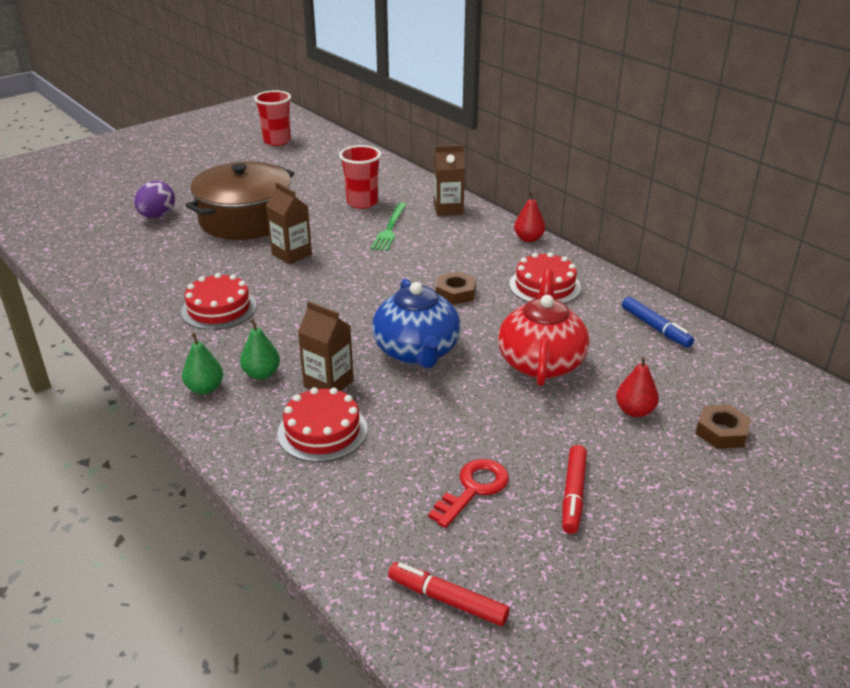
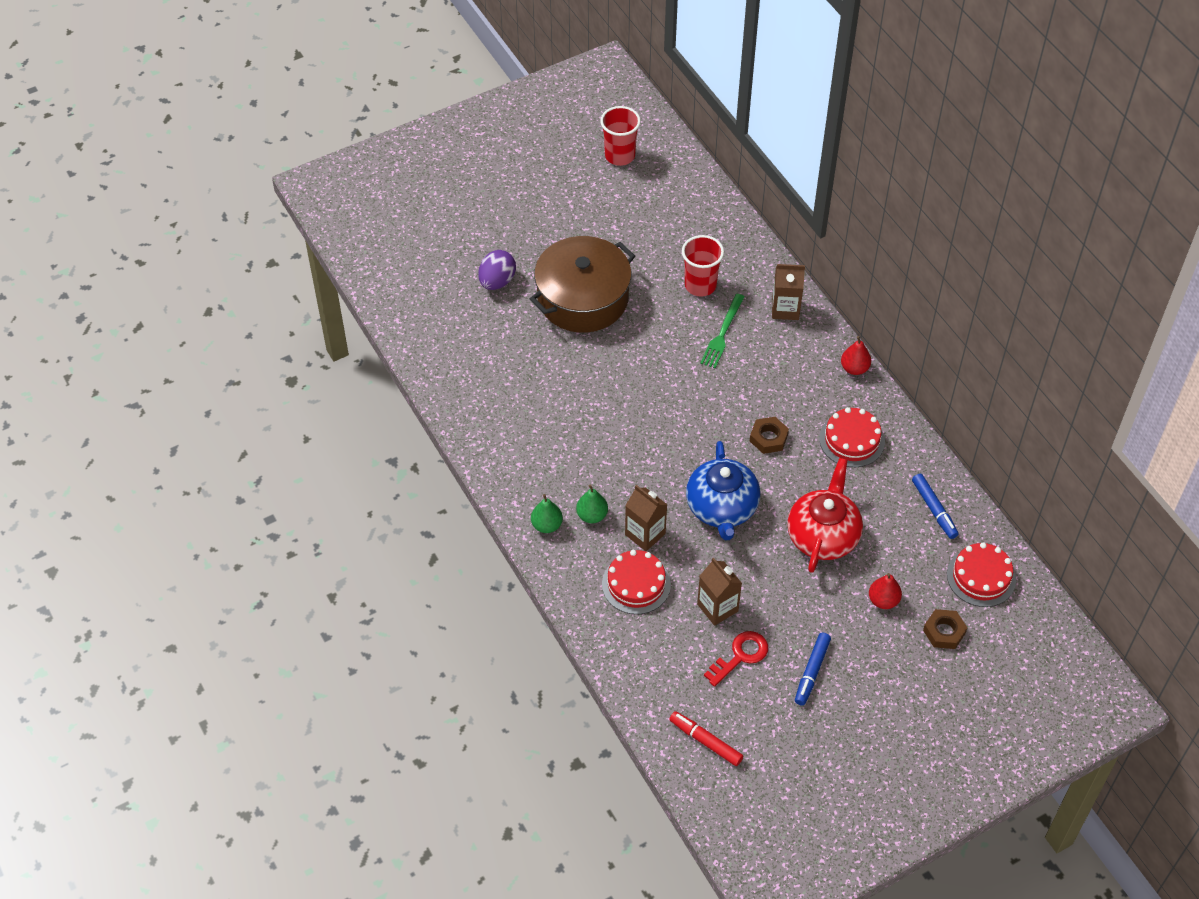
camera: 10 degrees right, 20 degrees up
red cake [181,273,257,330] -> red cake moved to [947,542,1016,607]
brown carton [266,182,312,264] -> brown carton moved to [697,557,742,626]
red marker [562,445,587,534] -> blue marker [795,633,831,706]

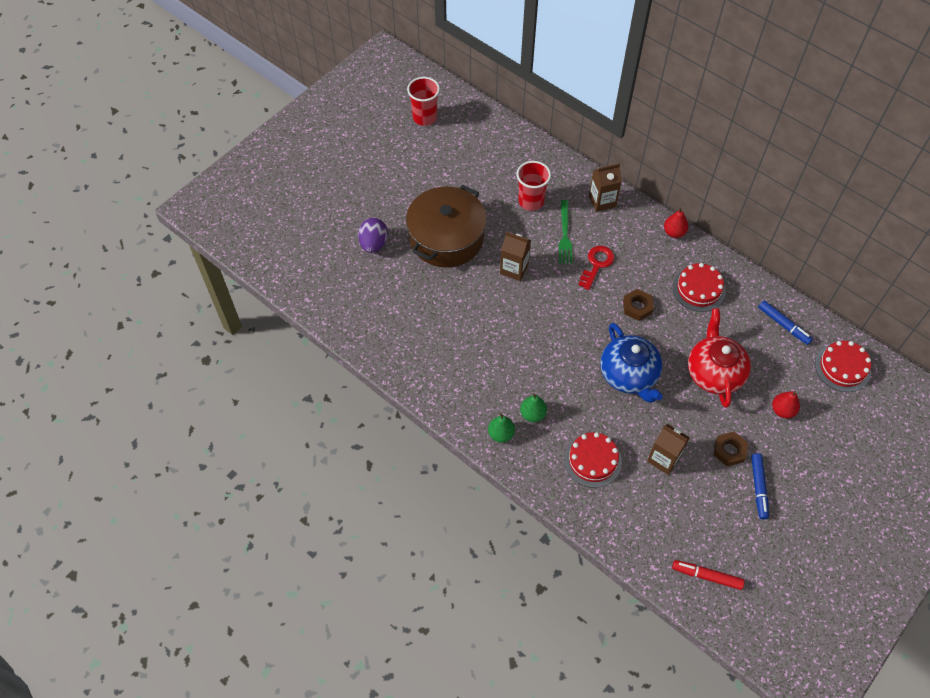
camera: 20 degrees left, 5 degrees up
brown carton [625,485,667,551] -> brown carton moved to [500,232,531,281]
red key [704,631,768,687] -> red key moved to [578,246,614,290]
brown nut [923,609,967,649] -> brown nut moved to [713,432,748,466]

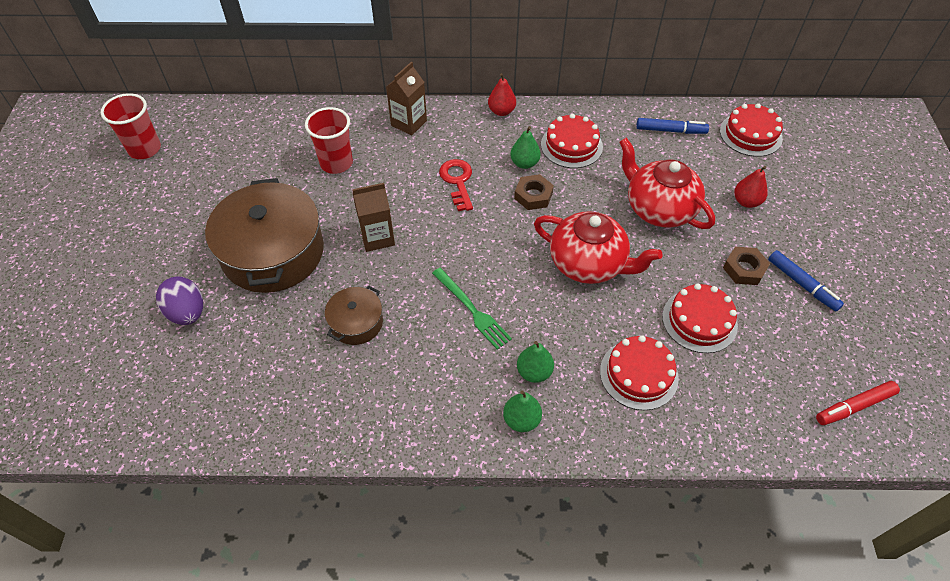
camera: 40 degrees left, 5 degrees down
green fork [559,200,572,264] -> green fork moved to [432,268,512,349]
blue teapot [600,323,663,403] -> red teapot [534,211,662,284]
brown carton [647,424,690,475] -> red cake [662,283,738,353]
none -> brown pot [325,286,383,345]
none -> green pear [510,126,541,169]

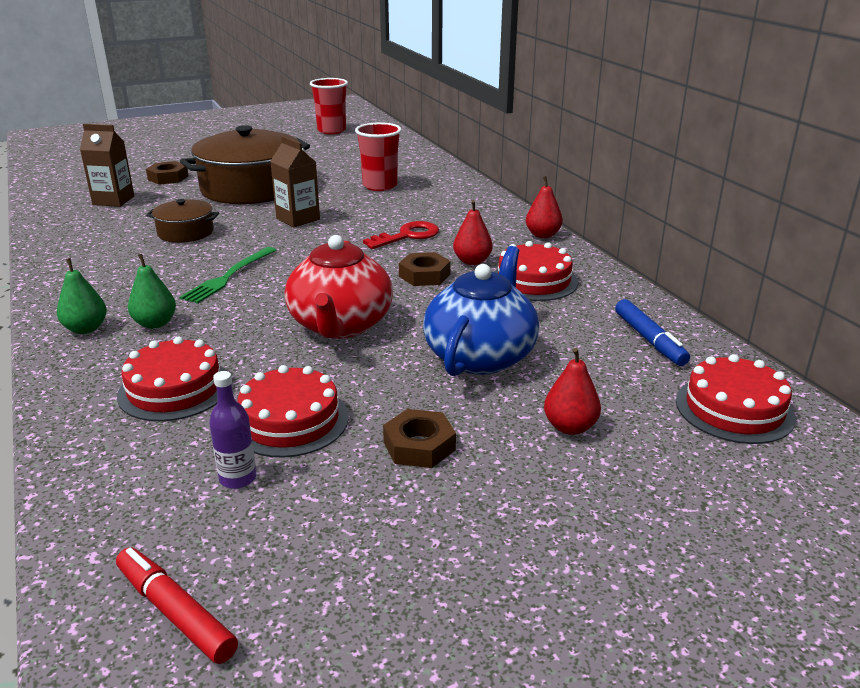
camera: 65 degrees right, 25 degrees down
purple egg [156,276,203,325] -> brown nut [146,161,189,185]
brown carton [386,61,427,136] -> brown carton moved to [80,124,134,207]
green pear [510,126,541,169] -> red pear [453,200,493,265]
red teapot [619,138,715,229] -> blue teapot [423,246,539,376]
blue marker [768,250,844,311] -> none
none -> purple bottle [209,371,257,489]

